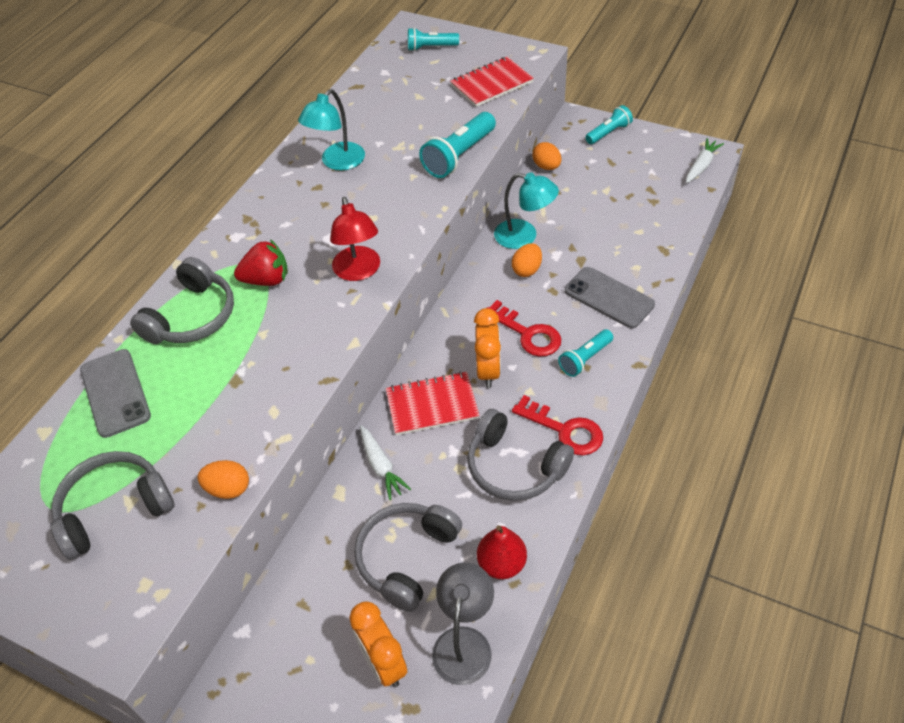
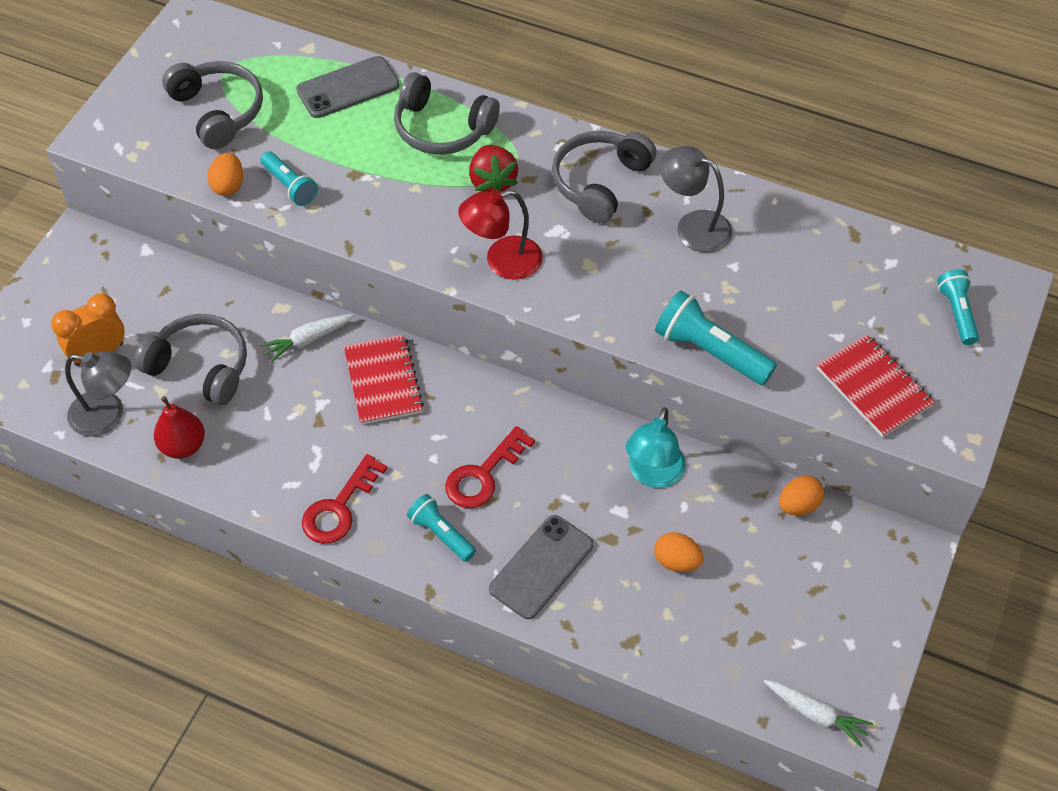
camera: 85 degrees right, 5 degrees up
turquoise lamp [298,89,365,171] -> grey lamp [660,146,732,253]
grey headphones [467,409,574,501] -> grey headphones moved to [552,131,657,223]
orange clock [474,308,501,388] -> none
orange egg [512,243,542,277] -> orange egg moved to [654,532,704,572]
turquoise flashlight [585,105,633,144] -> turquoise flashlight moved to [260,151,318,206]

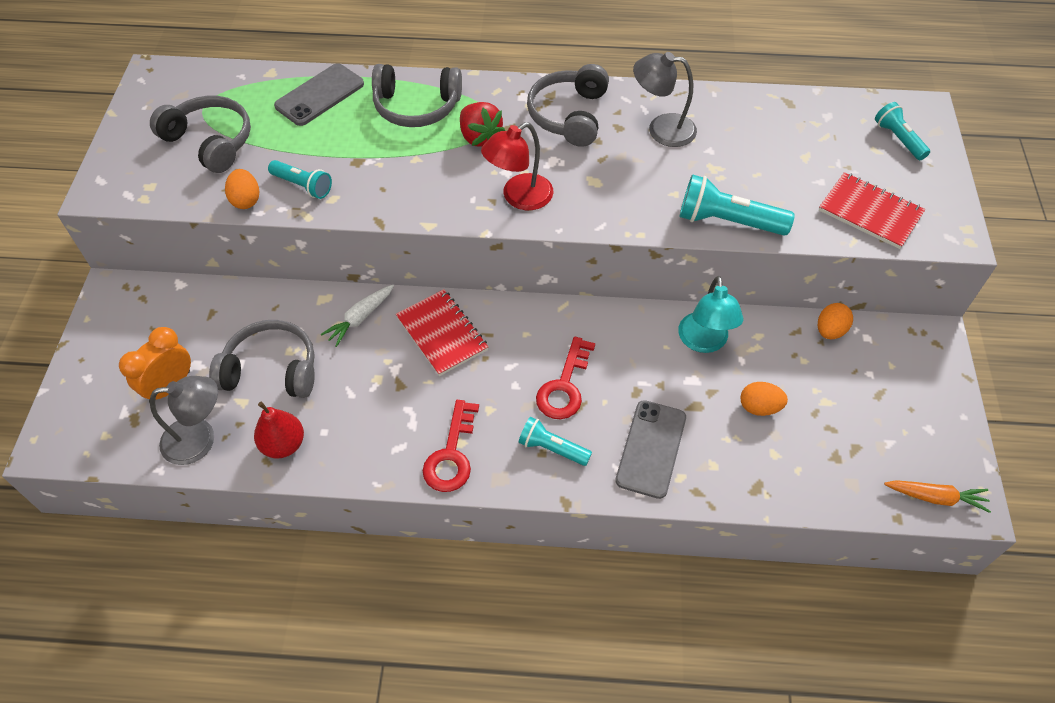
camera: 20 degrees left, 0 degrees up
white carrot [764,680,873,747] -> orange carrot [884,480,991,513]

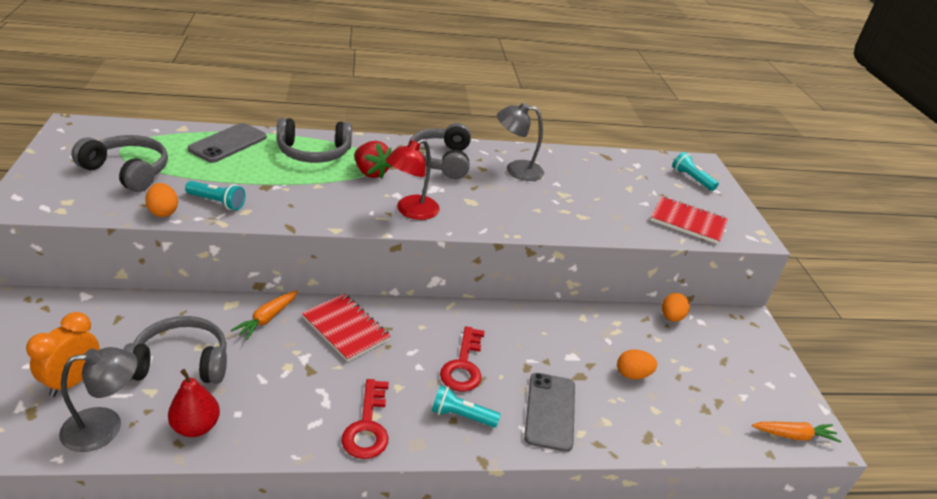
camera: 15 degrees left, 20 degrees down
white carrot [321,285,394,347] -> orange carrot [231,290,298,340]
turquoise lamp [678,276,744,353] -> none
turquoise flashlight [680,174,795,236] -> none

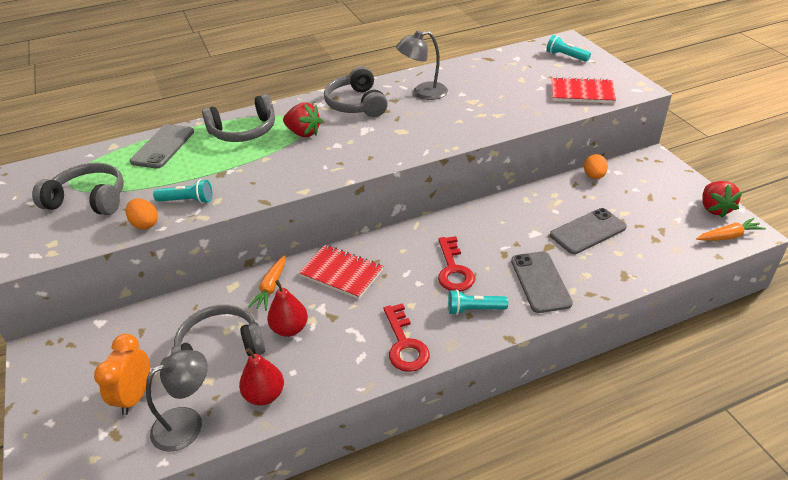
camera: 10 degrees left, 5 degrees up
red lamp [386,139,440,220] -> none
orange egg [617,350,657,379] -> grey phone [550,208,627,254]
none -> red pear [267,280,308,337]
none -> red strawberry [702,181,742,218]

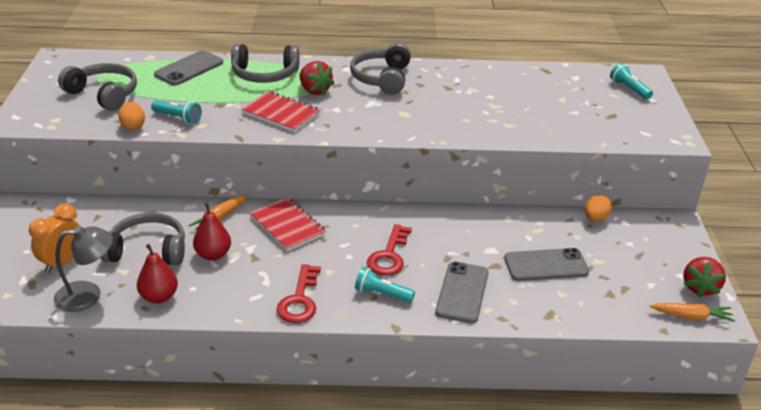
camera: 20 degrees right, 5 degrees down
grey lamp [396,31,448,100] -> none
red notebook [552,77,616,103] -> red notebook moved to [241,91,321,132]

